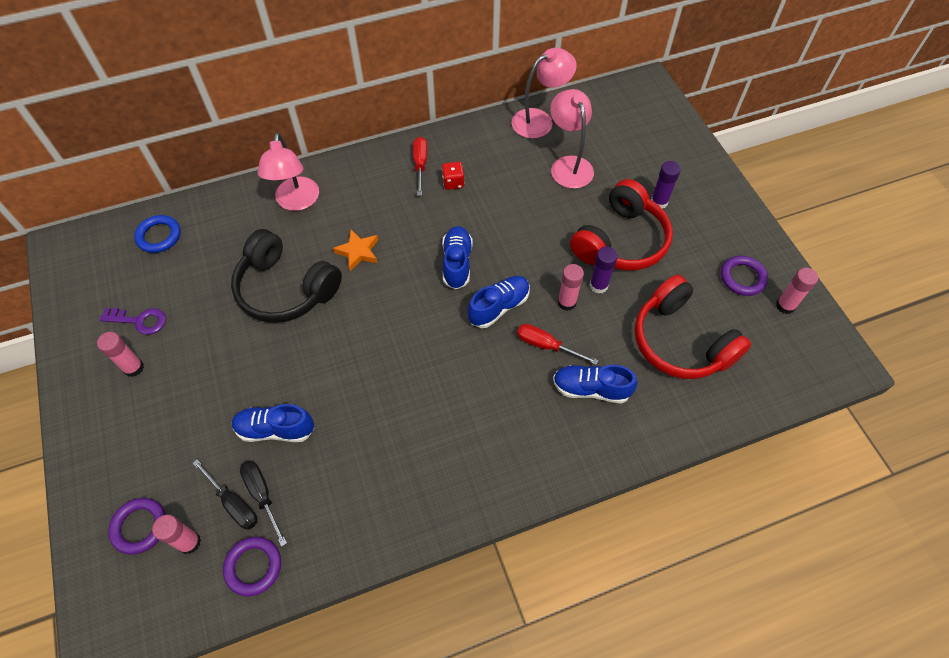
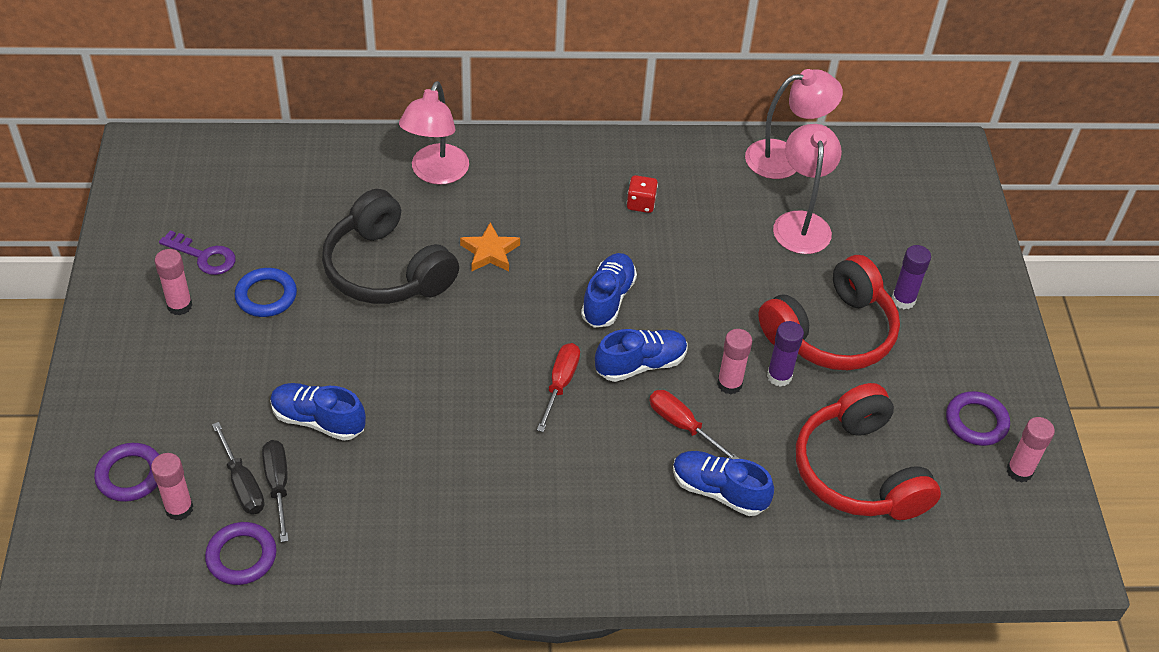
camera: 15 degrees right, 10 degrees down
blue ring [134,215,181,253] -> blue ring moved to [234,268,297,317]
red screwdriver [413,137,427,196] -> red screwdriver moved to [537,343,580,432]

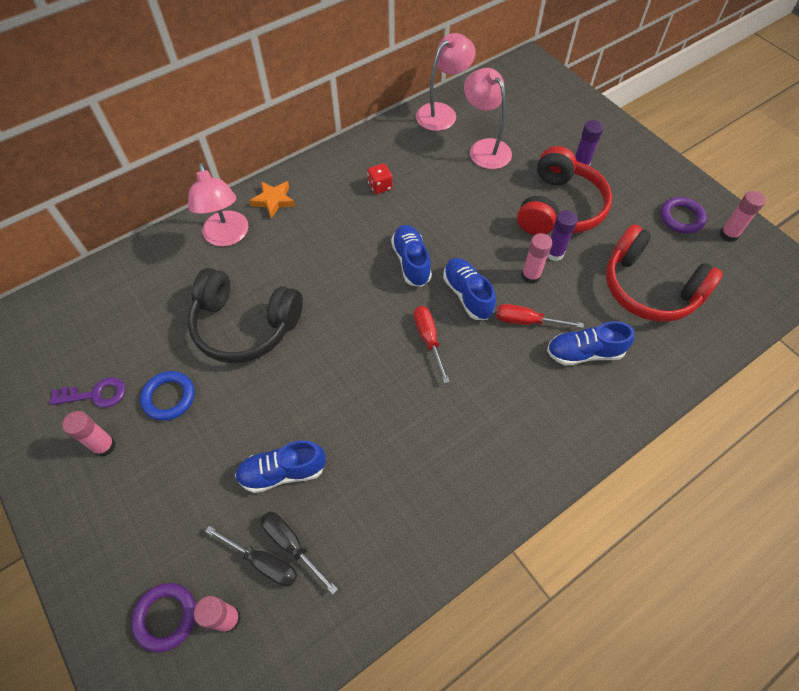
camera: 30 degrees left, 10 degrees up
purple ring [205,522,277,585] -> none
orange star [460,222,520,271] -> orange star moved to [249,181,295,219]
blue shoe [595,329,688,382] -> blue shoe turned 60 degrees counterclockwise [443,258,496,320]

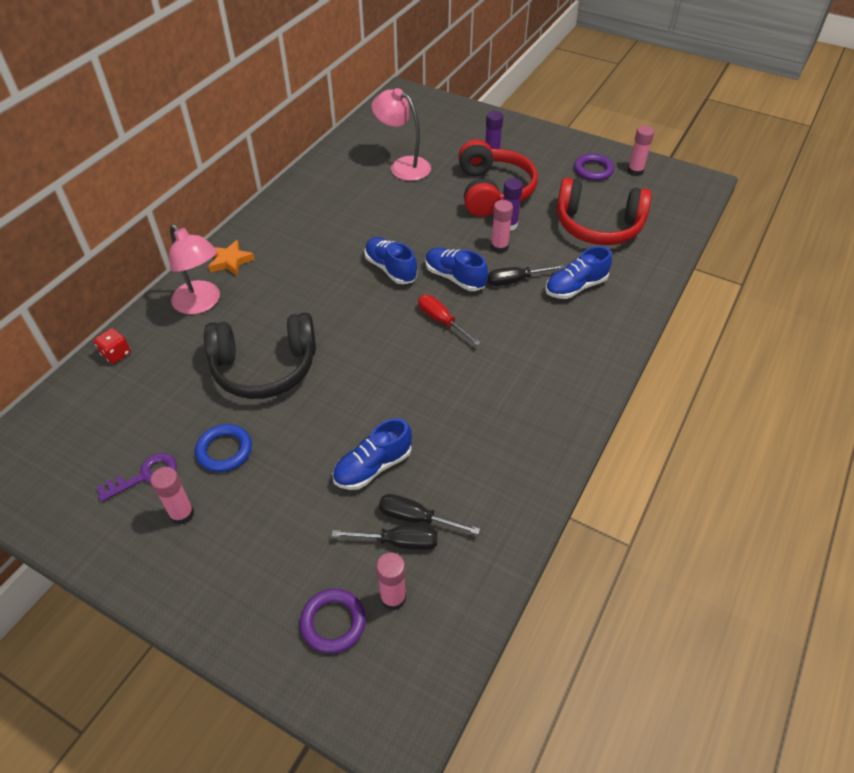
camera: 25 degrees left, 10 degrees down
red dice [367,163,393,194] -> red dice moved to [94,328,131,364]
pink lamp [416,33,476,131] -> none
red screwdriver [496,304,584,328] -> black screwdriver [488,264,565,286]

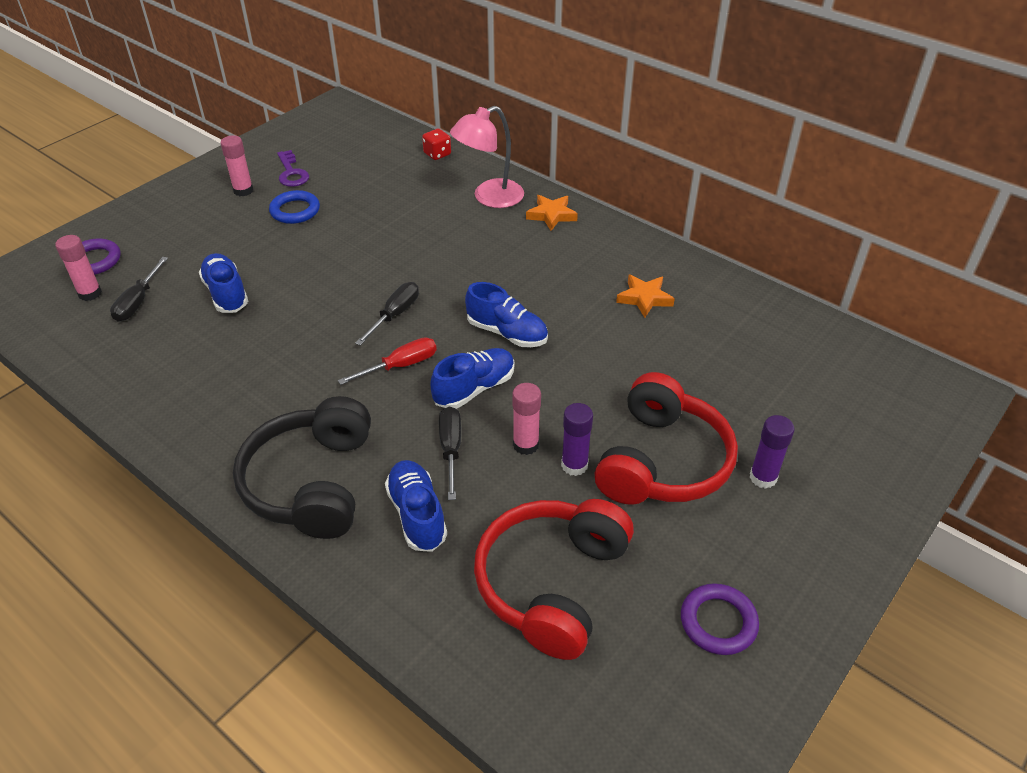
camera: 100 degrees right, 5 degrees down
black headphones [204,313,316,399] -> black headphones moved to [233,396,371,539]
blue shoe [365,237,417,284] -> blue shoe turned 60 degrees clockwise [465,282,548,348]
pink lamp [371,88,431,181] -> none
black screwdriver [379,494,480,535] -> black screwdriver moved to [355,282,419,346]
red headphones [458,139,538,217] -> red headphones turned 75 degrees counterclockwise [594,372,738,505]
pink glue stick [627,126,654,176] -> none
none -> orange star [616,275,675,318]

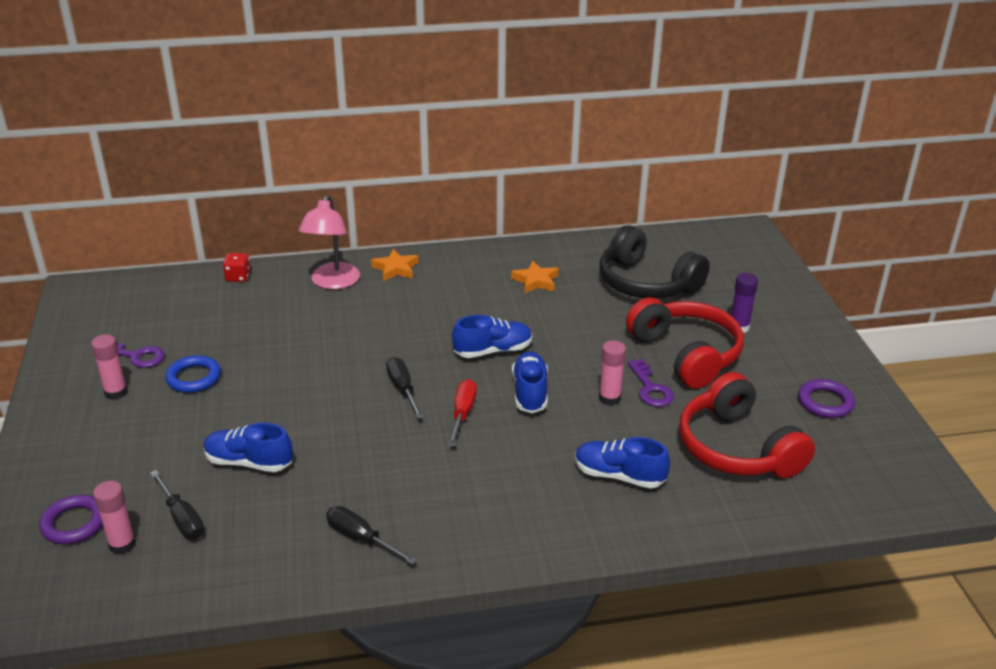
camera: 50 degrees left, 10 degrees down
black headphones [233,396,371,539] -> black headphones moved to [600,225,710,299]
black screwdriver [439,407,461,500] -> black screwdriver moved to [326,506,417,565]
purple glue stick [561,403,593,476] -> purple key [628,359,674,407]

